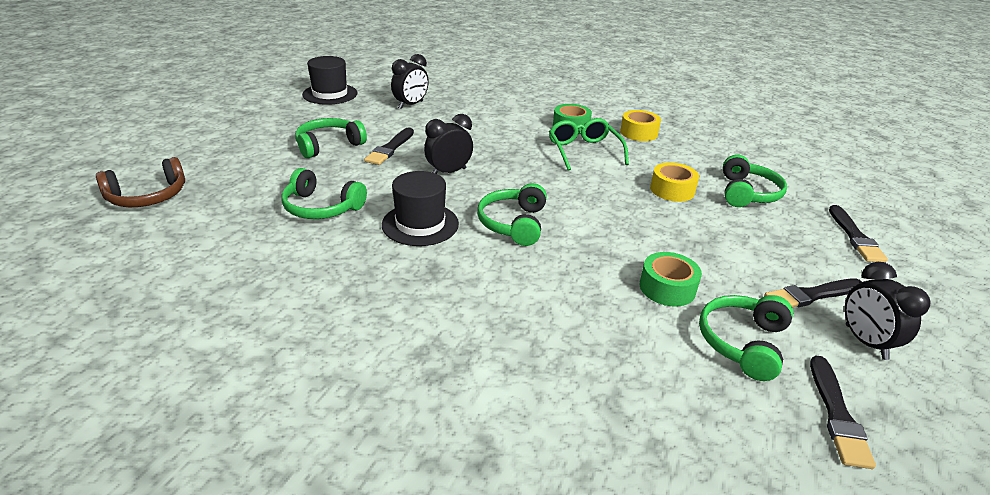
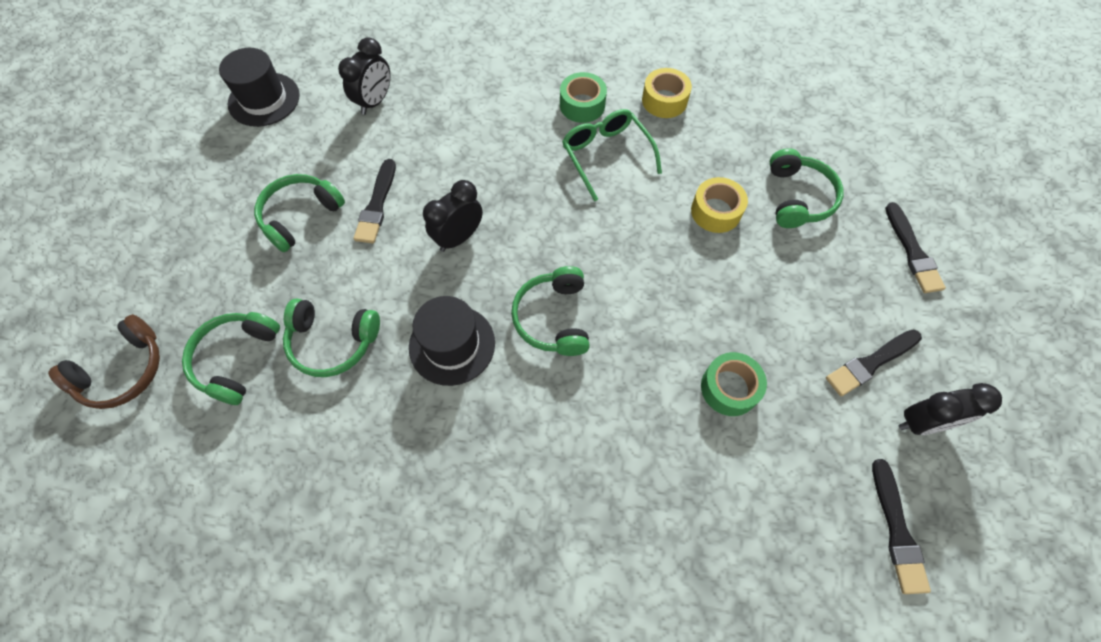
camera: 10 degrees left, 30 degrees up
green headphones [699,295,793,381] -> green headphones moved to [182,312,280,405]
black clock [845,262,931,360] -> black clock turned 75 degrees counterclockwise [898,383,1002,435]

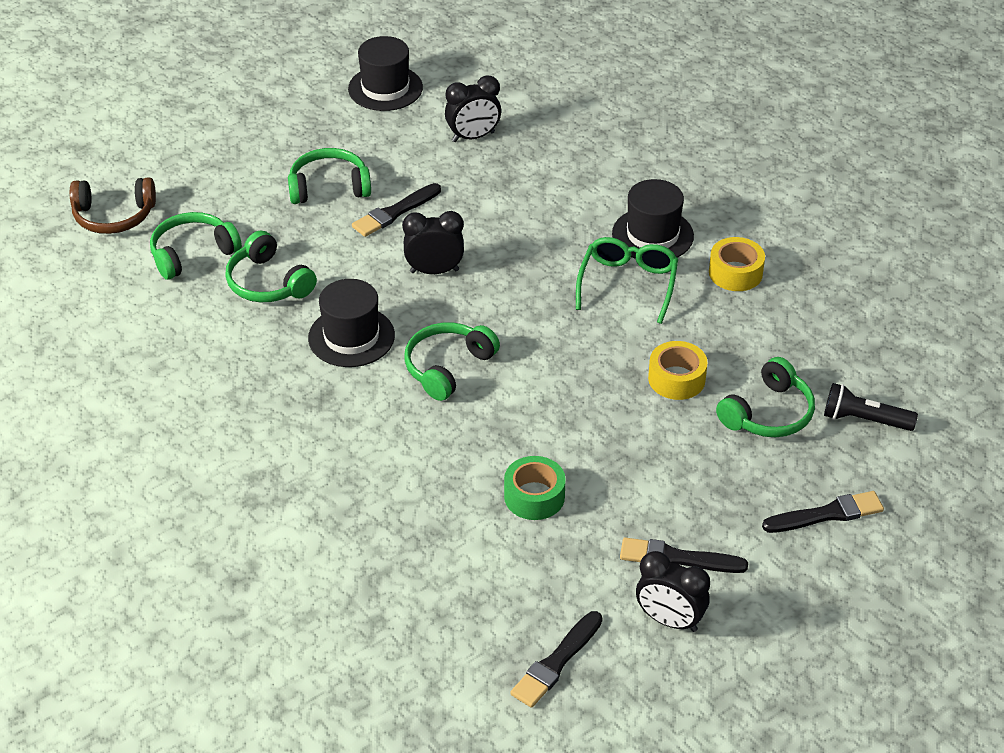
camera: 40 degrees right, 20 degrees down
green tape [560,72,607,123] -> black hat [612,179,694,259]
black brush [885,202,946,293] -> black brush turned 135 degrees counterclockwise [762,491,884,533]
none -> black flashlight [824,383,918,431]

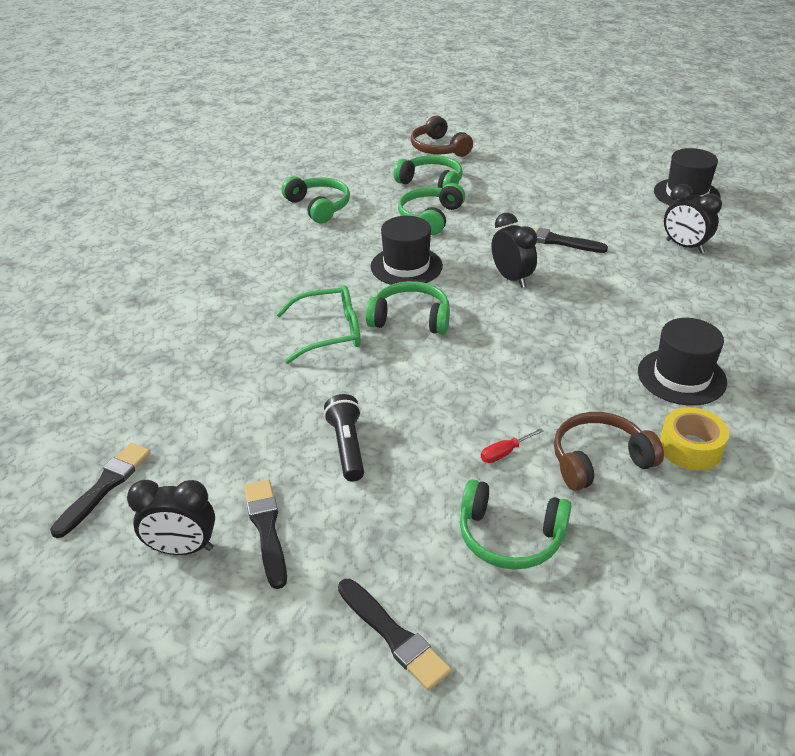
camera: 65 degrees right, 5 degrees down
green headphones [288,148,371,204] -> green headphones moved to [281,176,350,224]
green tape [504,456,566,520] -> none
black brush [510,611,603,708] -> black brush turned 105 degrees clockwise [50,443,151,538]
green glasses [576,237,678,324] -> green glasses moved to [276,285,361,364]
black clock [636,551,710,632] -> black clock turned 90 degrees counterclockwise [127,480,215,555]
yellow tape [648,341,708,400] -> red screwdriver [481,428,543,463]
black flashlight [824,383,918,431] -> black flashlight moved to [324,394,364,482]
none -> brown headphones [554,412,664,491]

